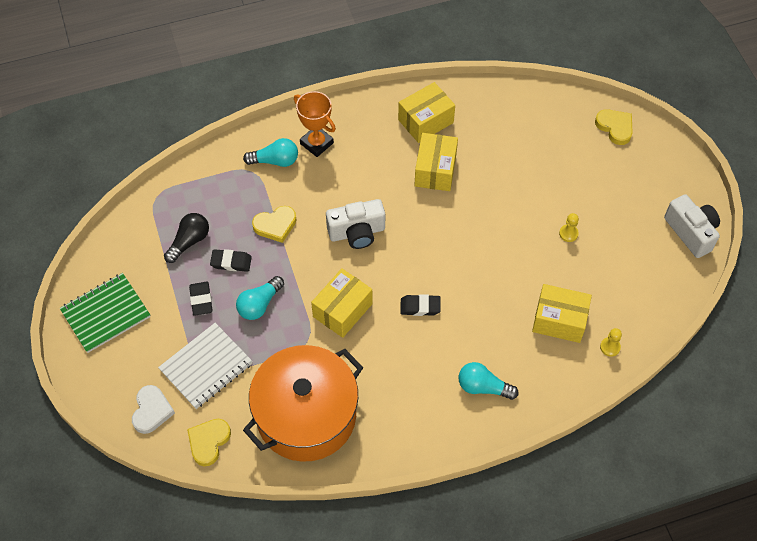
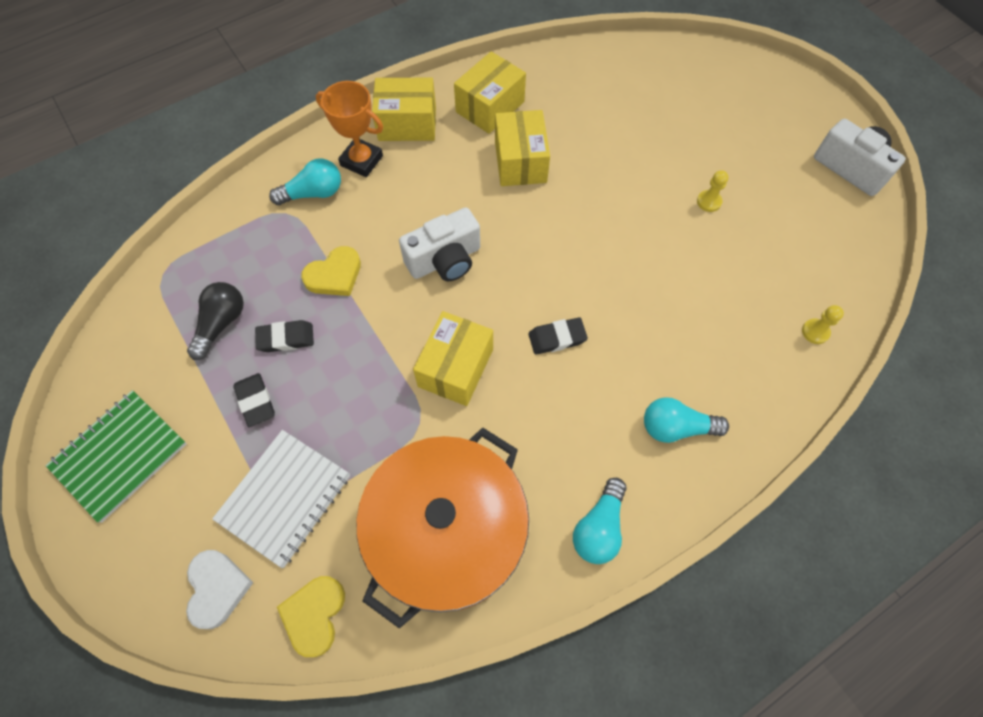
camera: 15 degrees left, 5 degrees up
turquoise light bulb [236,276,284,320] -> turquoise light bulb moved to [573,478,626,564]
yellow box [532,284,592,343] -> yellow box moved to [372,78,436,141]
yellow heart [595,109,633,145] -> none

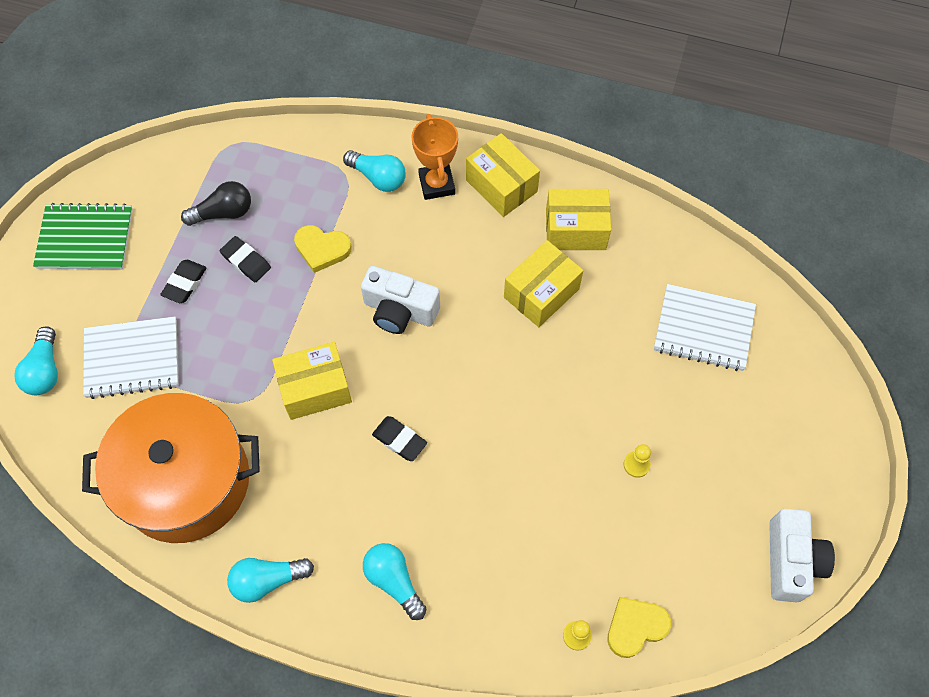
camera: 50 degrees right, 0 degrees up
white heart [186,550,253,629] -> turquoise light bulb [14,326,58,395]
yellow heart [277,576,345,657] -> yellow heart moved to [607,597,671,658]
none -> white notebook [654,284,756,371]

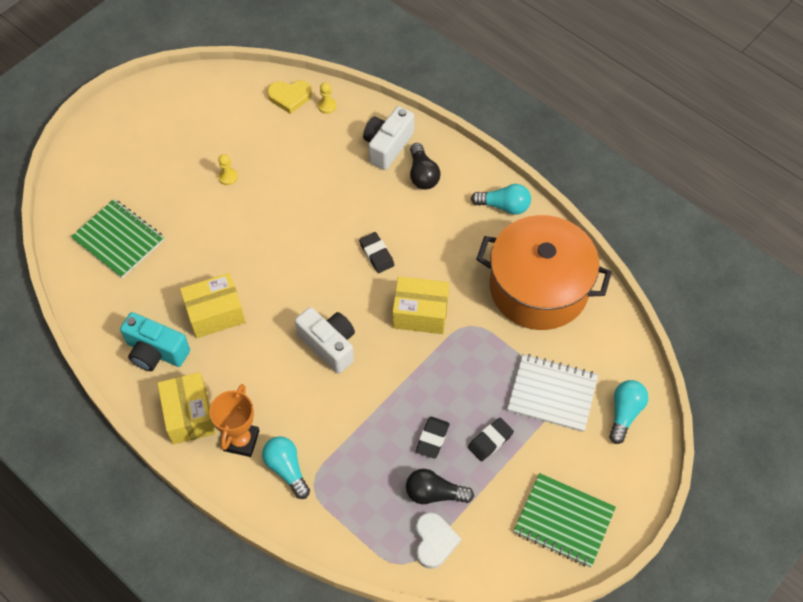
camera: 155 degrees left, 5 degrees down
black eraser [220,236,271,282] -> black eraser turned 45 degrees clockwise [416,417,450,459]
yellow heart [294,225,352,273] -> none
turquoise light bulb [363,543,426,620] -> black light bulb [410,143,441,190]
yellow box [546,189,611,250] -> turquoise camera [120,312,190,371]
white notebook [654,284,756,371] -> green notebook [71,199,164,278]
white camera [769,509,835,602] -> white camera moved to [363,106,414,170]
none -> white heart [416,512,461,569]

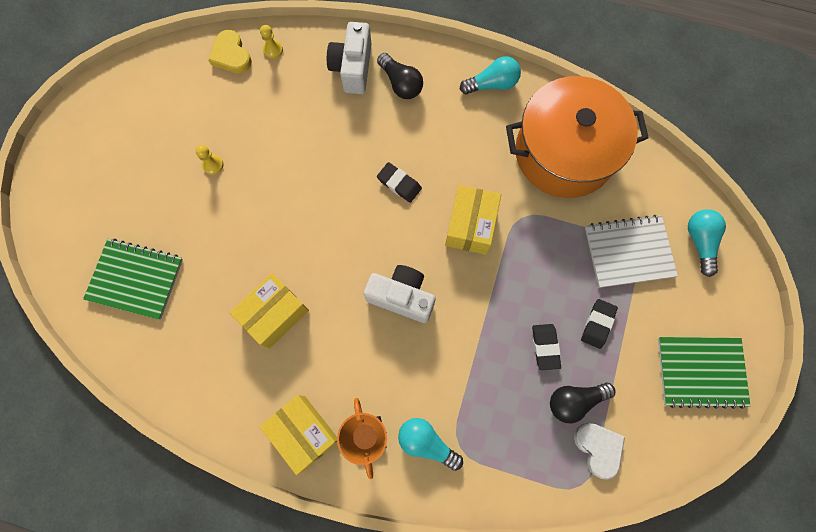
camera: 25 degrees left, 15 degrees up
turquoise camera [120,312,190,371] -> none
yellow heart [267,80,312,114] -> yellow heart turned 90 degrees clockwise [208,30,252,73]
yellow box [392,276,449,334] -> yellow box turned 60 degrees counterclockwise [445,185,501,255]

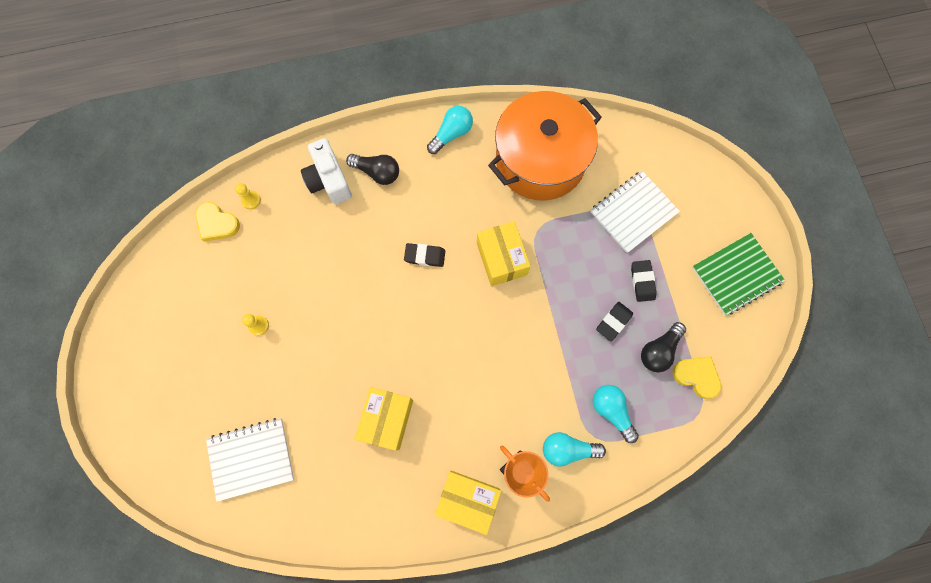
camera: 30 degrees left, 0 degrees up
green notebook [83,239,183,320] -> white notebook [206,418,294,502]
white camera [364,265,436,323] -> none
black eraser [532,324,561,370] -> black eraser turned 75 degrees clockwise [596,302,633,342]
white heart [574,423,625,480] -> yellow heart [672,356,721,399]
turquoise light bulb [688,209,726,277] -> turquoise light bulb moved to [593,385,639,443]

